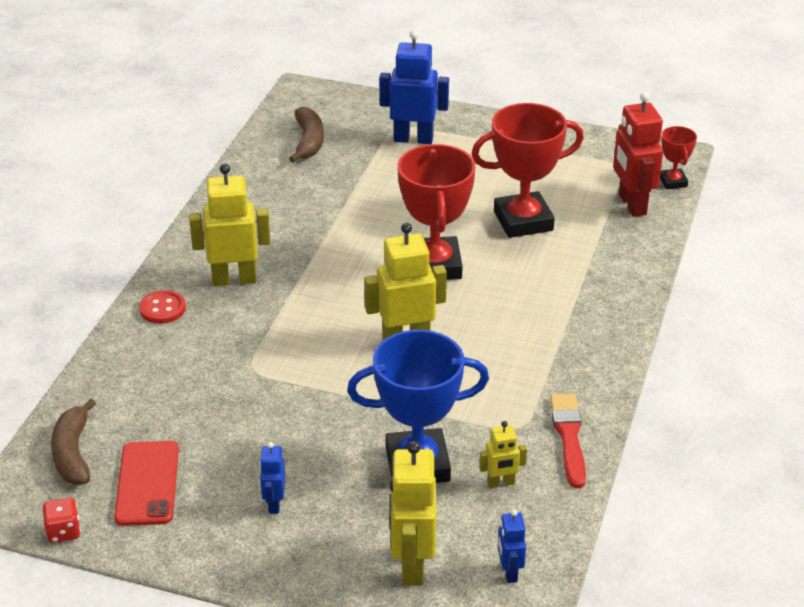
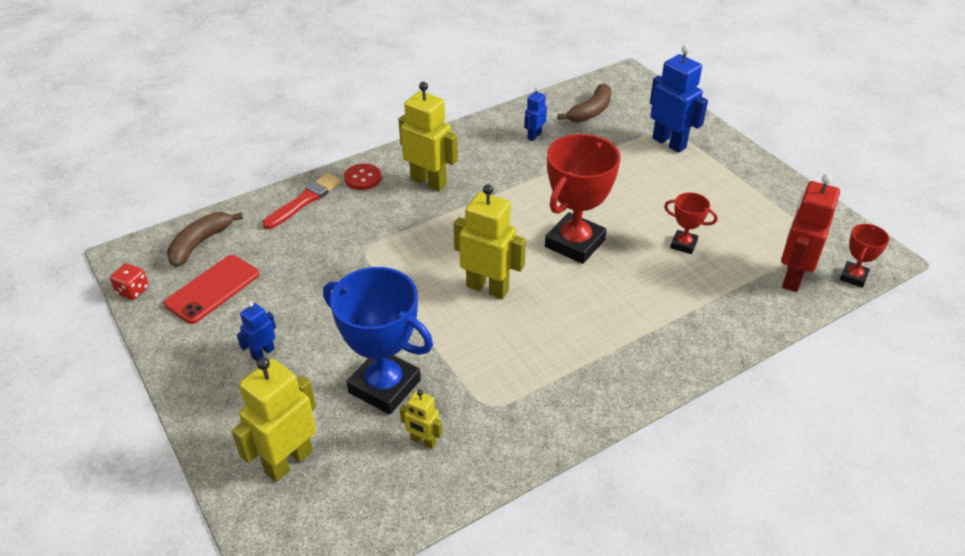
camera: 40 degrees right, 5 degrees up
red trophy [471,103,584,238] -> red trophy [664,192,717,254], size x0.49
blue robot [498,509,526,583] -> blue robot moved to [524,87,547,141]
red brush [550,393,586,488] -> red brush moved to [263,173,342,229]

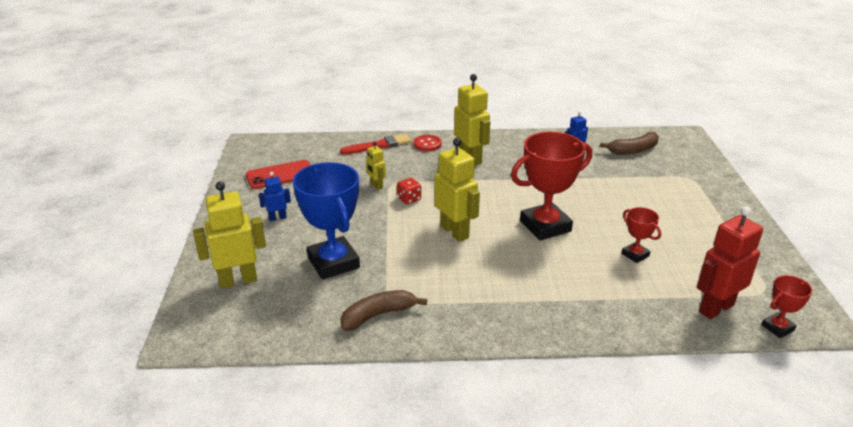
camera: 30 degrees right, 10 degrees down
red dice [110,263,149,300] -> red dice moved to [397,178,421,204]
brown banana [167,212,243,267] -> brown banana moved to [341,290,427,331]
yellow robot [400,390,443,449] -> yellow robot moved to [366,142,386,190]
blue robot [650,45,708,153] -> none

